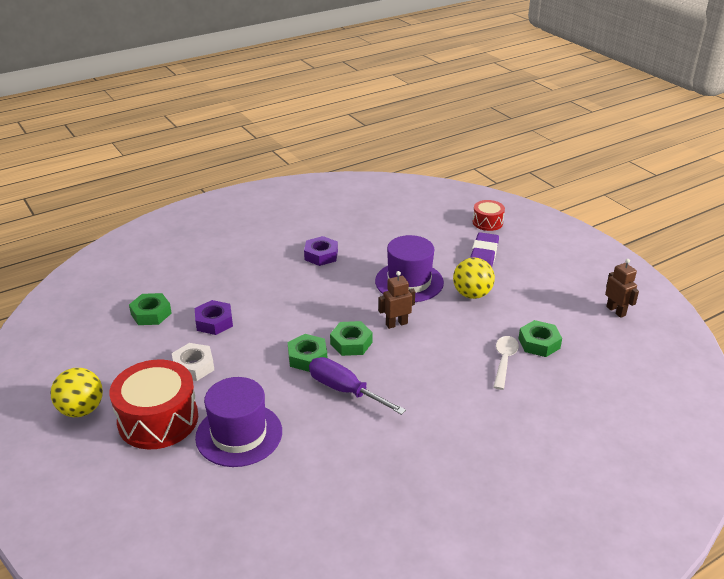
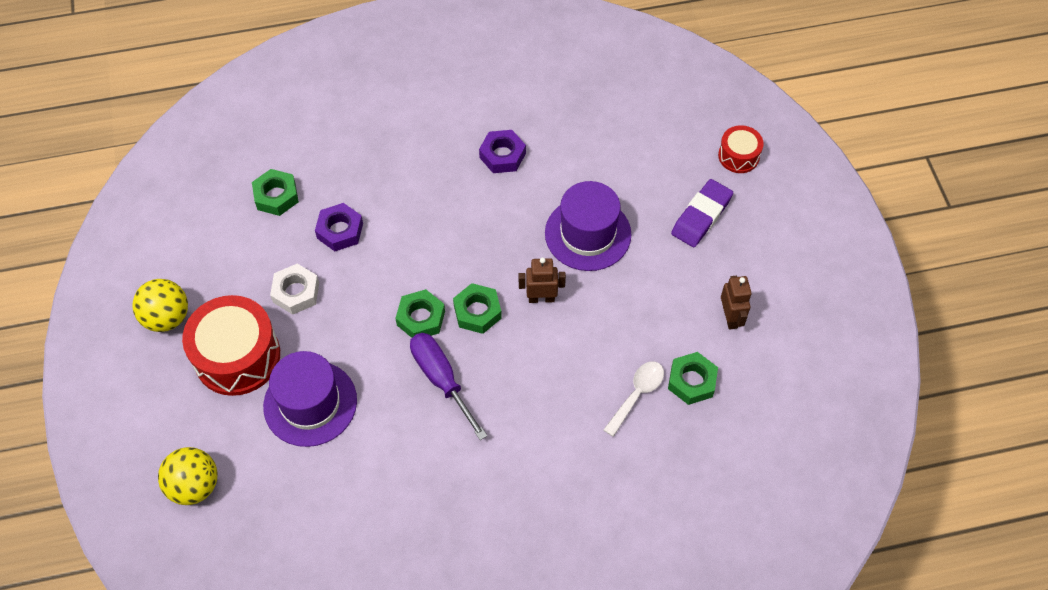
camera: 20 degrees right, 25 degrees up
yellow ball [453,257,495,299] -> yellow ball moved to [158,447,218,505]
brown robot [605,259,639,318] -> brown robot moved to [721,276,752,330]

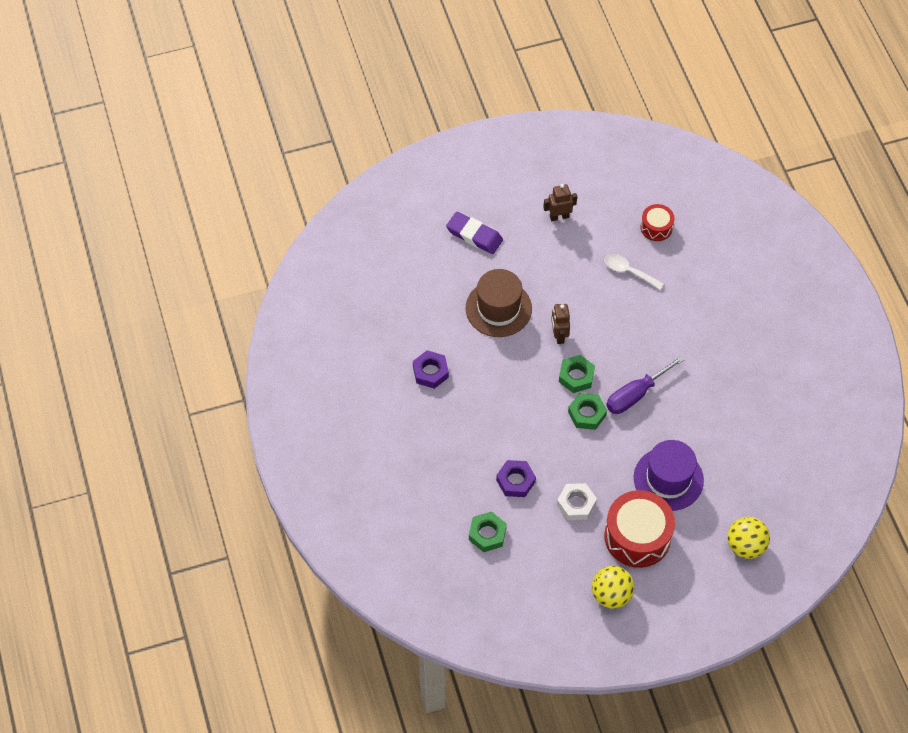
camera: 95 degrees left, 0 degrees up
purple hat [545,181,632,271] -> brown hat [466,269,532,337]
green nut [668,352,718,405] -> none
red drum [718,125,764,173] -> red drum moved to [641,204,675,241]

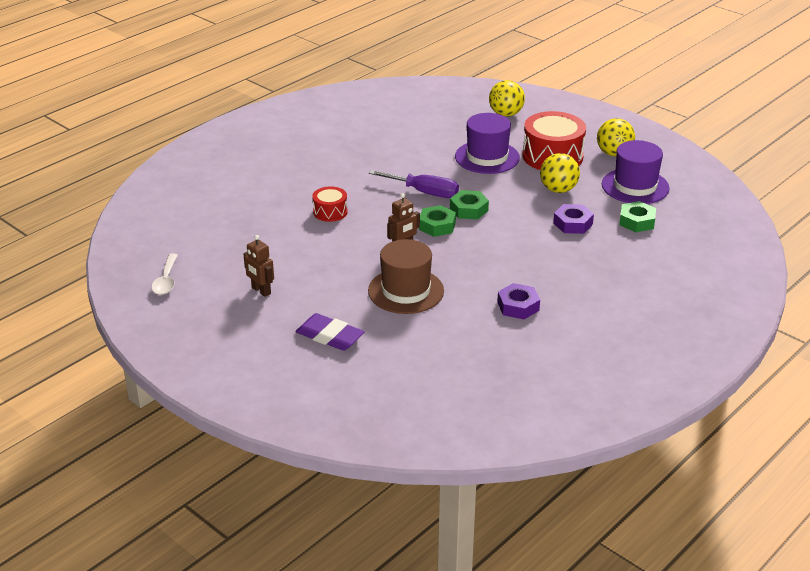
camera: 120 degrees left, 25 degrees down
purple eraser [446,212,503,254] -> purple eraser turned 60 degrees counterclockwise [296,313,365,351]
white nut [557,483,597,520] -> yellow ball [540,153,580,193]
white spoon [604,254,664,290] -> white spoon moved to [151,253,178,295]
red drum [641,204,675,241] -> red drum moved to [312,186,347,222]
none -> purple hat [602,140,670,204]

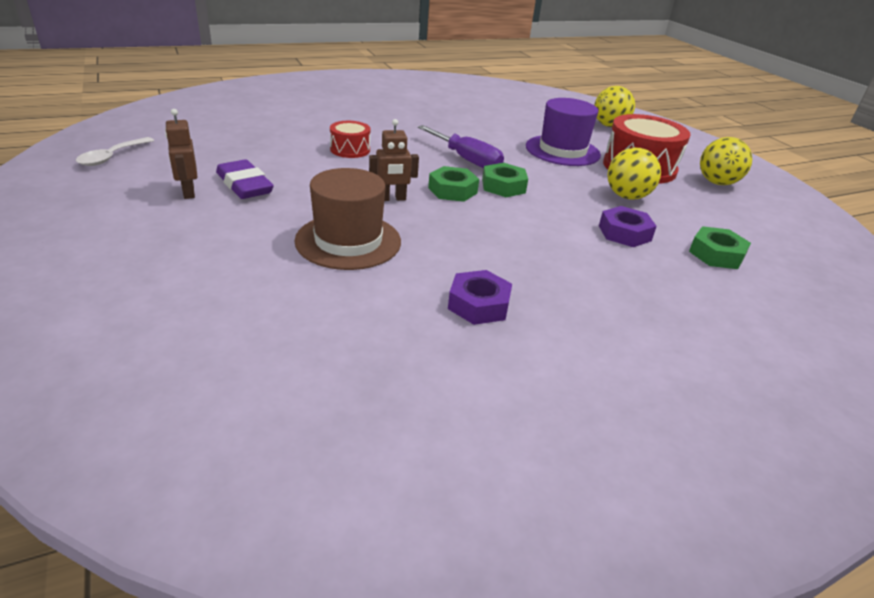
camera: 20 degrees right, 0 degrees up
purple eraser [296,313,365,351] -> purple eraser moved to [216,159,274,199]
purple hat [602,140,670,204] -> none

